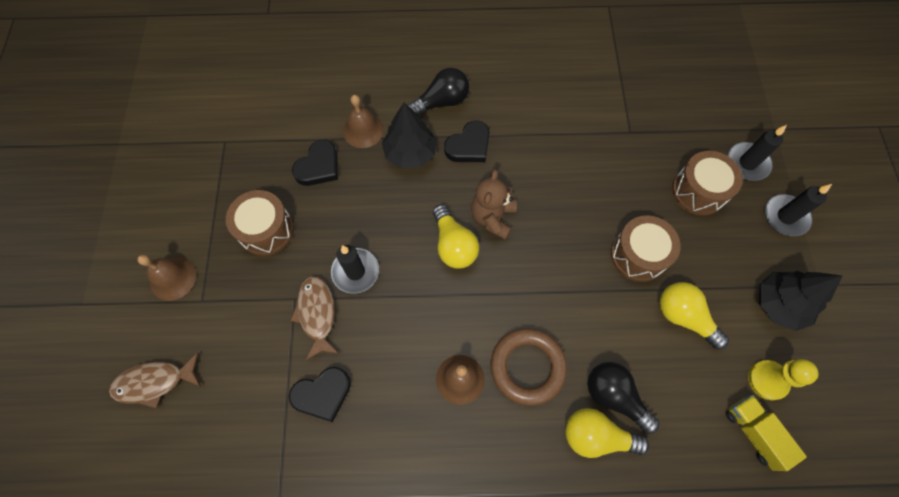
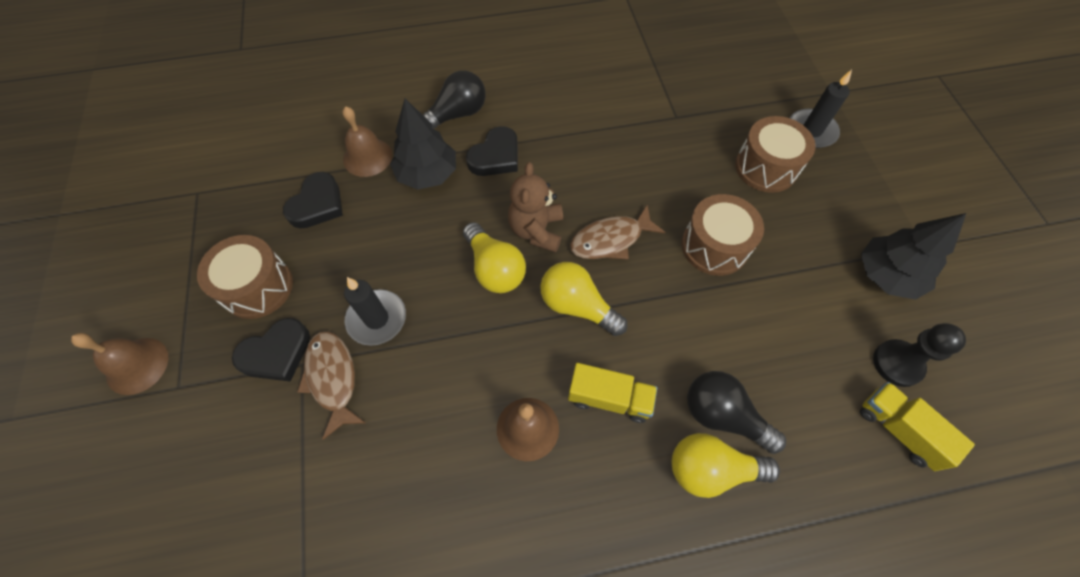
camera: 10 degrees left, 5 degrees down
brown fish [109,353,201,408] -> brown fish moved to [570,205,665,259]
black heart [289,367,351,422] -> black heart moved to [232,318,310,381]
brown ring [491,328,567,406] -> yellow truck [568,363,657,423]
yellow light bulb [659,282,729,350] -> yellow light bulb moved to [540,262,627,336]
yellow pawn [748,359,819,400] -> black pawn [873,323,966,387]
black candle [765,184,832,236] -> none

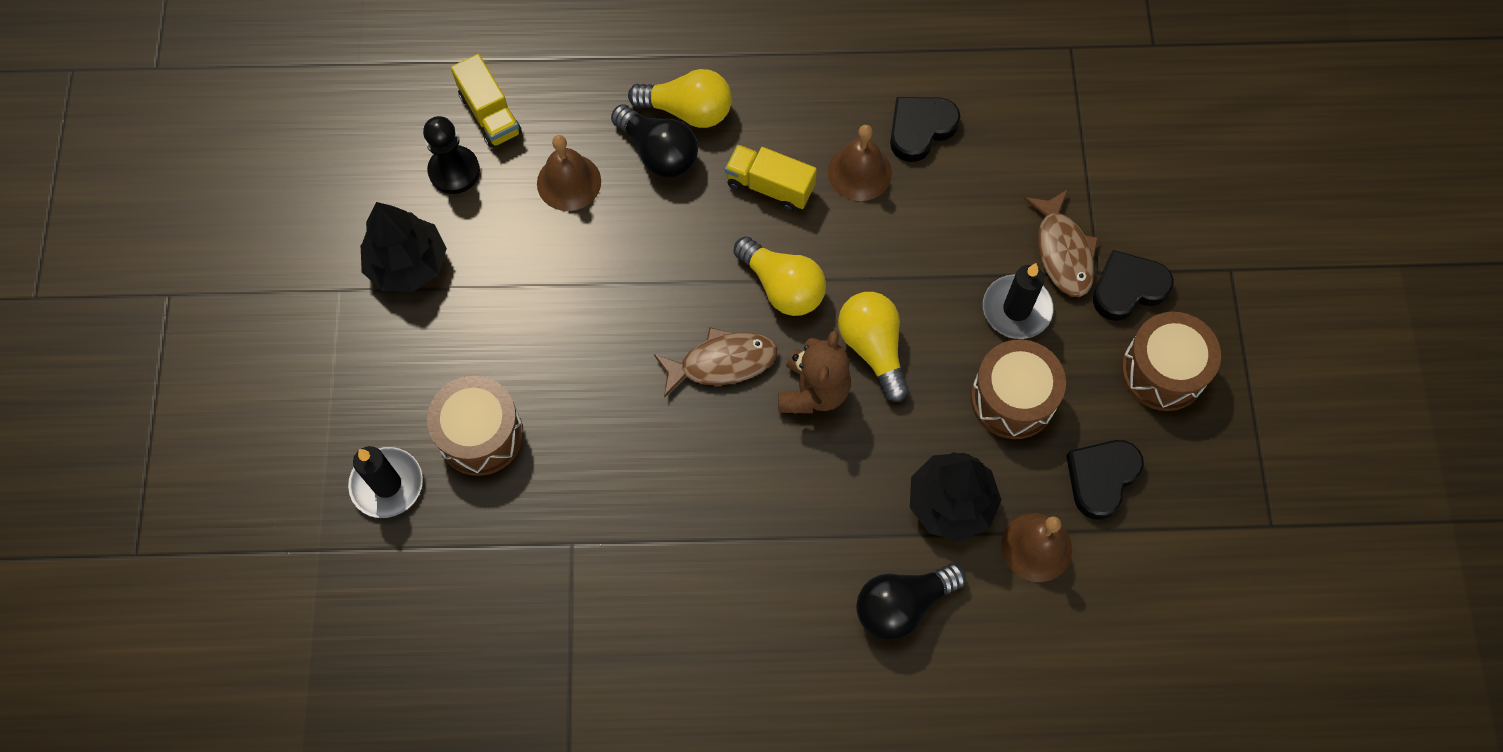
camera: 170 degrees left, 5 degrees up
brown bell [71,333,168,395] -> brown bell moved to [537,135,601,211]
black heart [466,126,518,176] -> black heart moved to [890,97,961,162]
brown drum [681,194,764,276] -> brown drum moved to [971,339,1066,439]

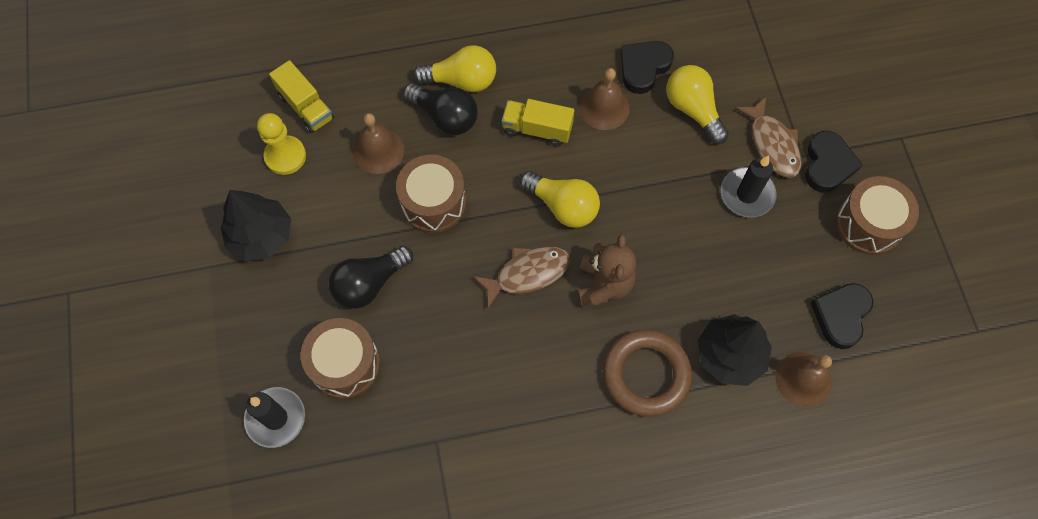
camera: 10 degrees left, 0 degrees up
black pawn [423,116,480,194] -> yellow pawn [257,113,306,175]
yellow light bulb [838,292,909,402] -> yellow light bulb moved to [666,65,729,144]
black light bulb [856,563,966,641] -> black light bulb moved to [329,246,413,309]
brown drum [971,339,1066,439] -> brown drum moved to [396,155,466,233]
black heart [1093,250,1174,321] -> black heart turned 135 degrees clockwise [805,131,863,192]
none -> brown ring [603,330,692,417]

